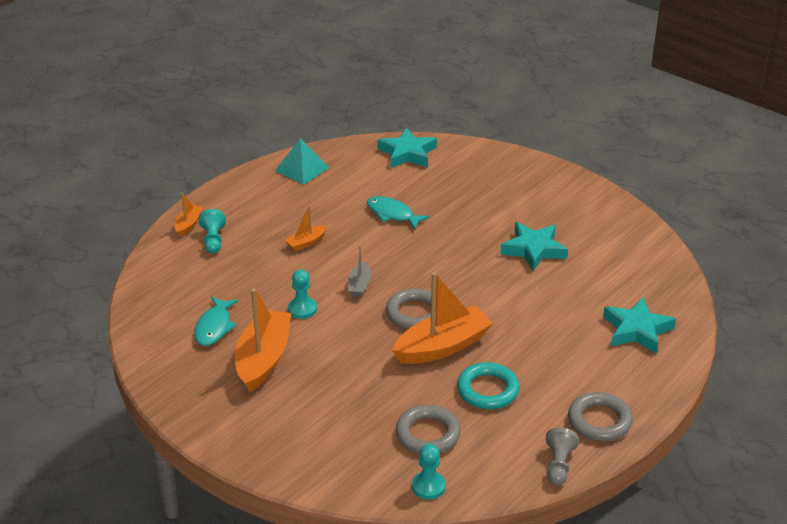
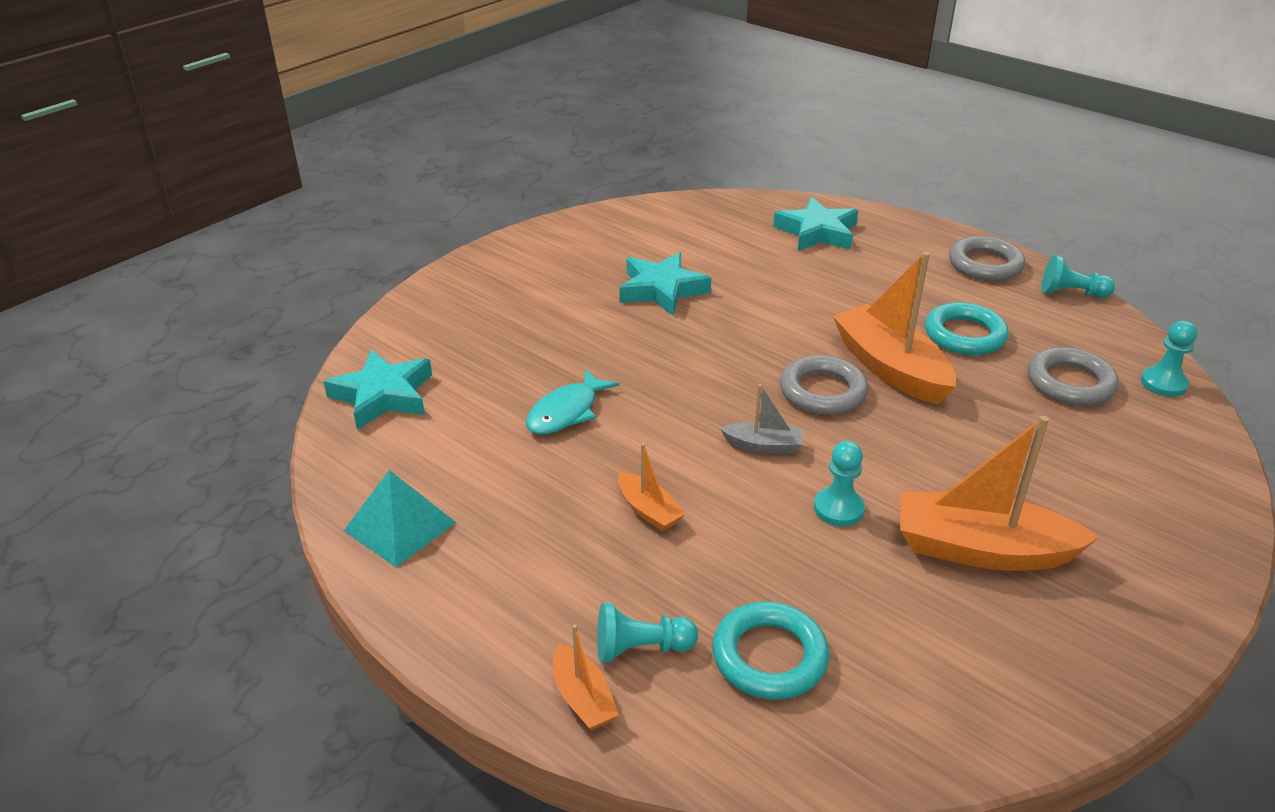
camera: 90 degrees left, 0 degrees up
orange boat [175,192,203,237] -> orange boat turned 135 degrees counterclockwise [553,624,618,730]
turquoise fish [194,297,238,346] -> none
grey pawn [546,428,579,486] -> turquoise pawn [1041,255,1115,298]
none -> turquoise ring [712,601,830,700]

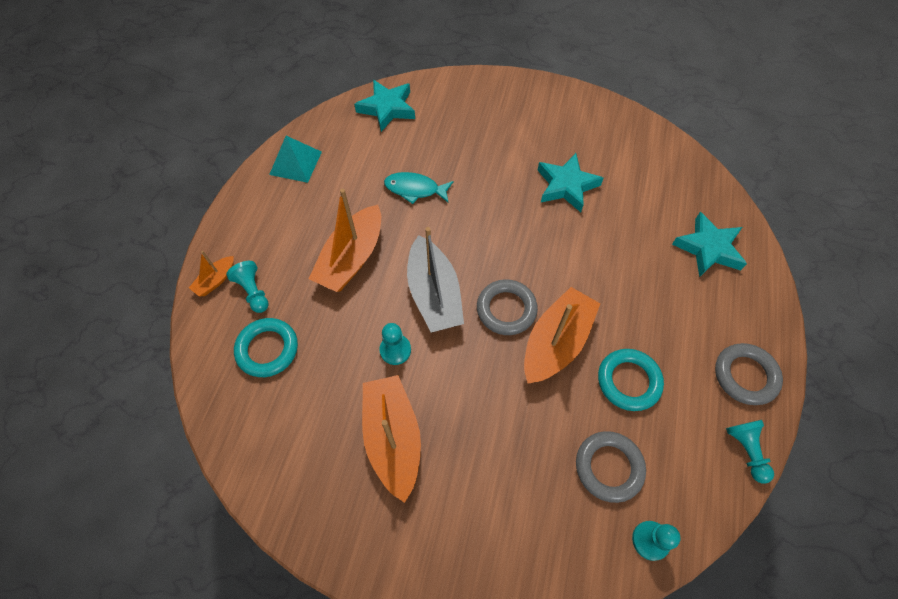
camera: 65 degrees right, 25 degrees up
orange boat [618,443,685,532] -> orange boat [309,189,381,292], size x2.05
grey boat [720,384,803,454] -> grey boat [407,227,464,333], size x2.05

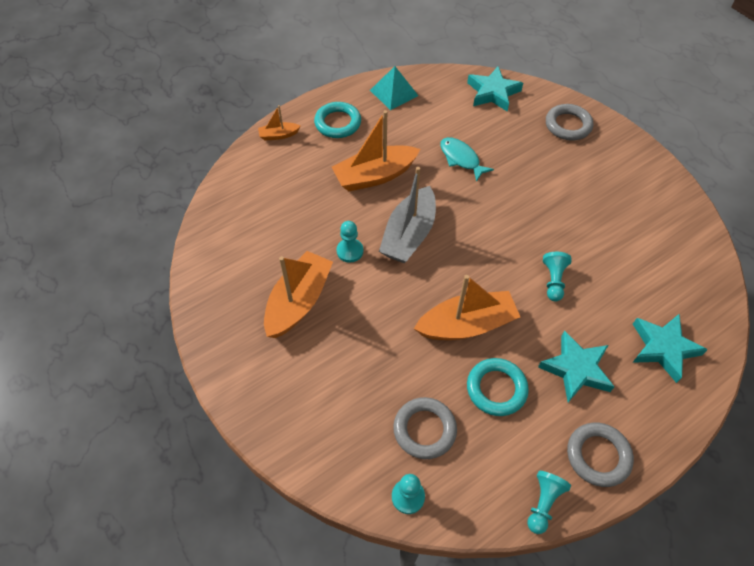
camera: 40 degrees right, 5 degrees down
turquoise pawn [226,261,269,313] -> turquoise pawn moved to [543,252,572,302]
turquoise ring [234,318,298,377] -> turquoise ring moved to [314,102,361,138]
grey ring [477,279,538,335] -> grey ring moved to [546,104,593,141]
turquoise star [537,153,604,212] -> turquoise star moved to [538,330,615,402]

